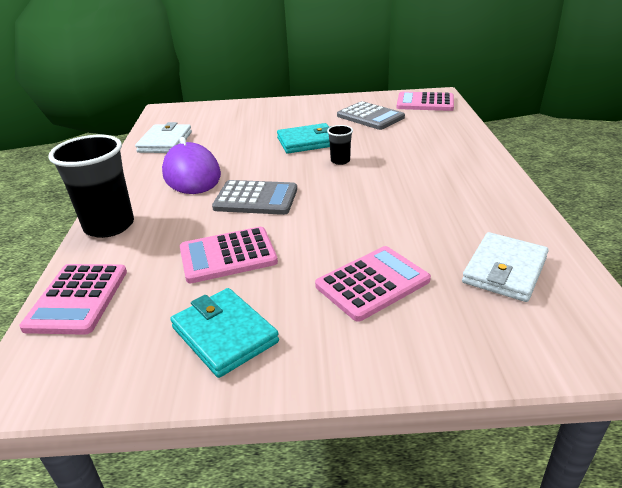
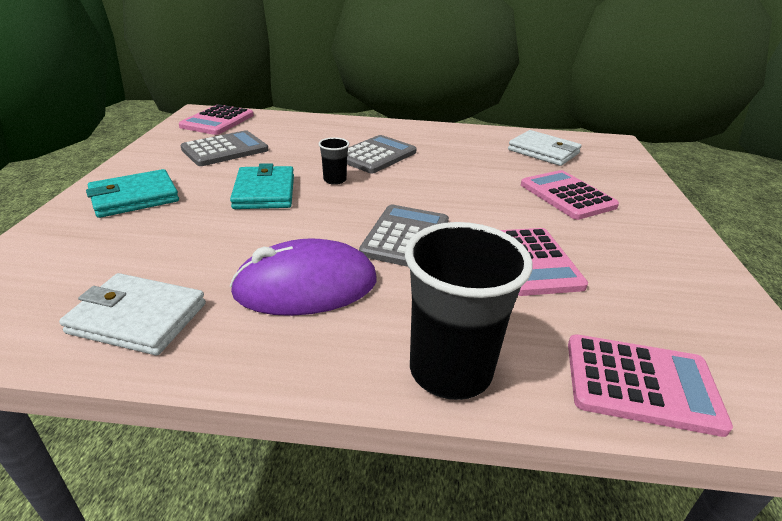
camera: 85 degrees left, 0 degrees up
turquoise wallet [170,288,279,378] -> turquoise wallet moved to [86,169,179,218]
none -> grey calculator [347,135,417,173]

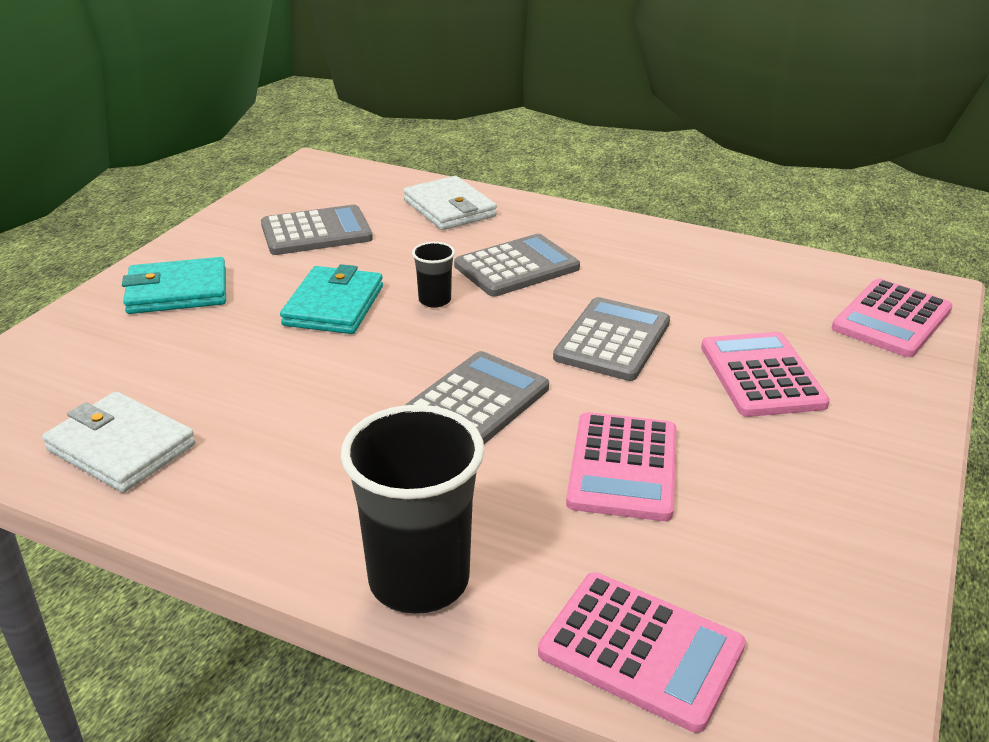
camera: 20 degrees right, 0 degrees up
pink calculator [179,104,254,135] -> pink calculator moved to [832,279,952,357]
purple mouse [230,238,376,316] -> none
white wallet [508,130,582,166] -> white wallet moved to [403,176,497,230]
none -> grey calculator [553,297,670,381]

